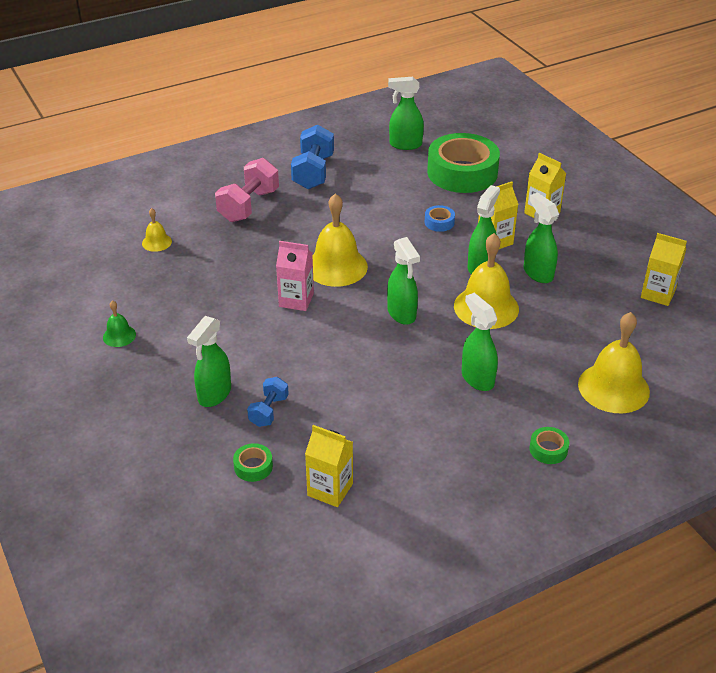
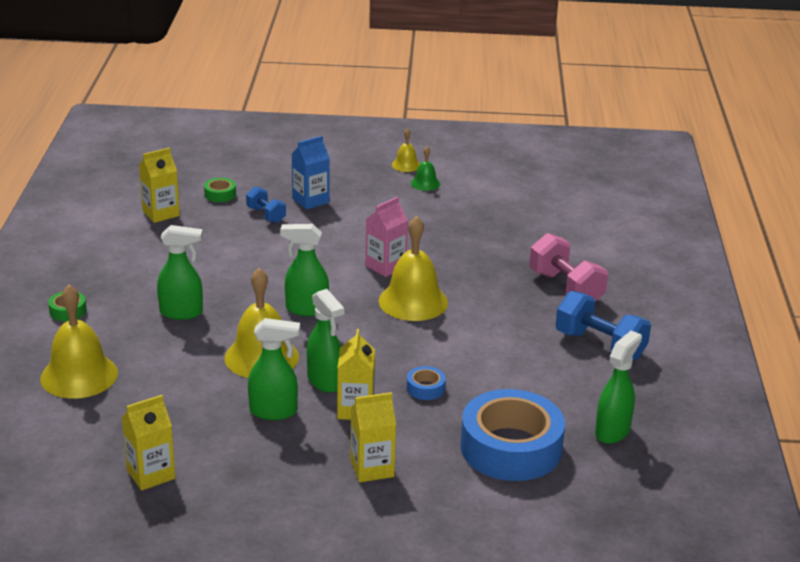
camera: 120 degrees right, 10 degrees down
yellow bell [142,208,172,252] -> yellow bell moved to [392,128,420,172]
green spray bottle [187,316,231,407] -> blue carton [292,136,330,210]
green tape [427,133,500,193] -> blue tape [460,389,565,481]

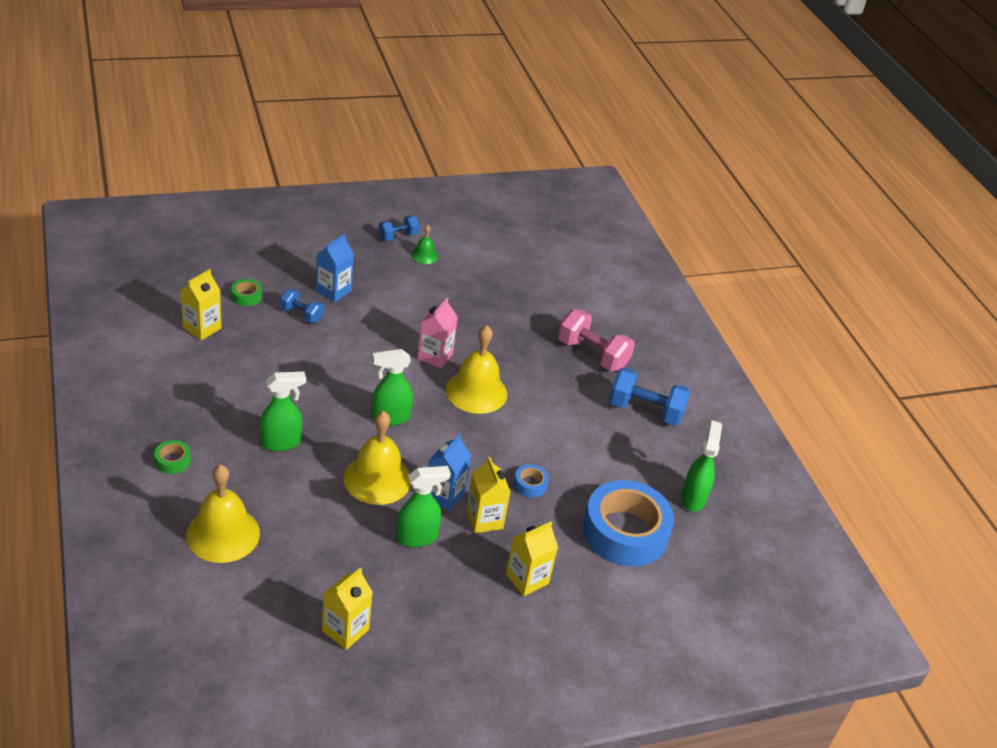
camera: 25 degrees left, 10 degrees up
green spray bottle [307,289,344,393] -> blue carton [428,434,471,511]
yellow bell [392,128,420,172] -> blue dumbbell [378,215,419,241]

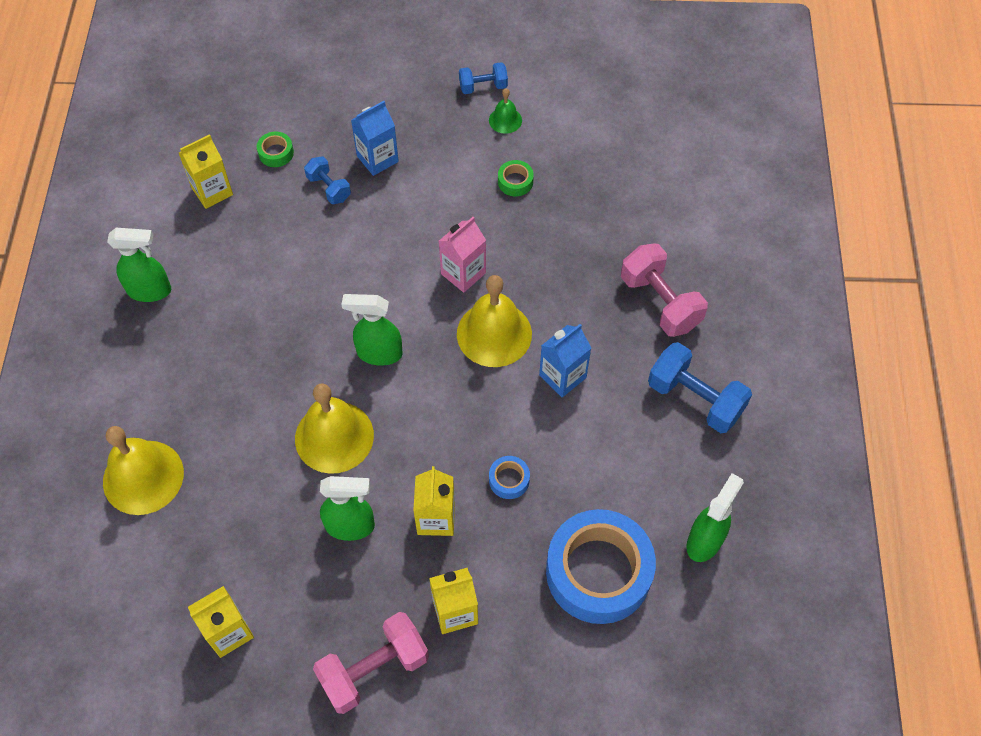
camera: 25 degrees right, 20 degrees up
green tape [154,440,191,474] -> green tape moved to [498,160,534,196]
green spray bottle [260,372,306,451] -> green spray bottle moved to [107,228,171,302]
blue carton [428,434,471,511] -> blue carton moved to [539,324,591,397]
none -> pink dumbbell [313,612,429,714]

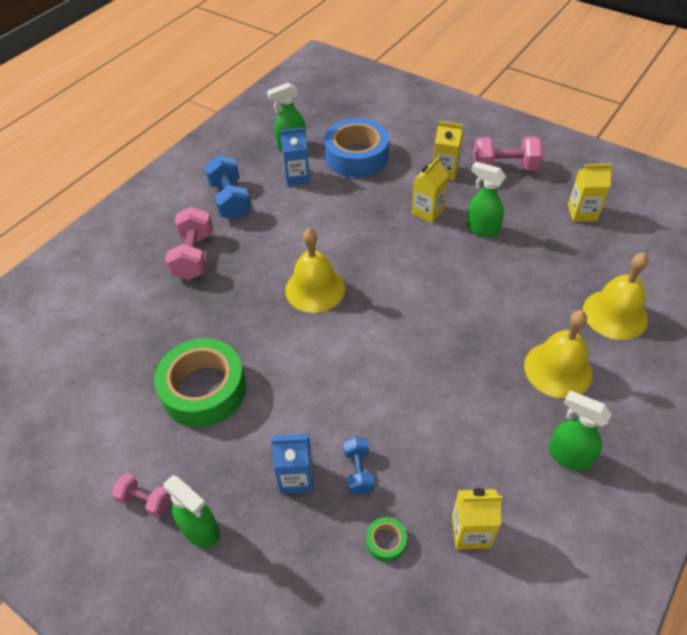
camera: 145 degrees left, 10 degrees down
yellow bell [295,383,374,474] -> yellow bell moved to [524,310,593,398]
green spray bottle [341,294,403,366] -> green spray bottle moved to [163,475,220,548]
pink carton [439,217,486,293] -> none
blue dumbbell [459,62,508,94] -> pink dumbbell [112,473,171,518]
green bell [489,88,522,134] -> none
blue tape [489,456,530,499] -> none
green tape [498,160,534,196] -> green tape [154,338,246,427], size x2.49
blue carton [539,324,591,397] -> blue carton moved to [280,128,310,186]

